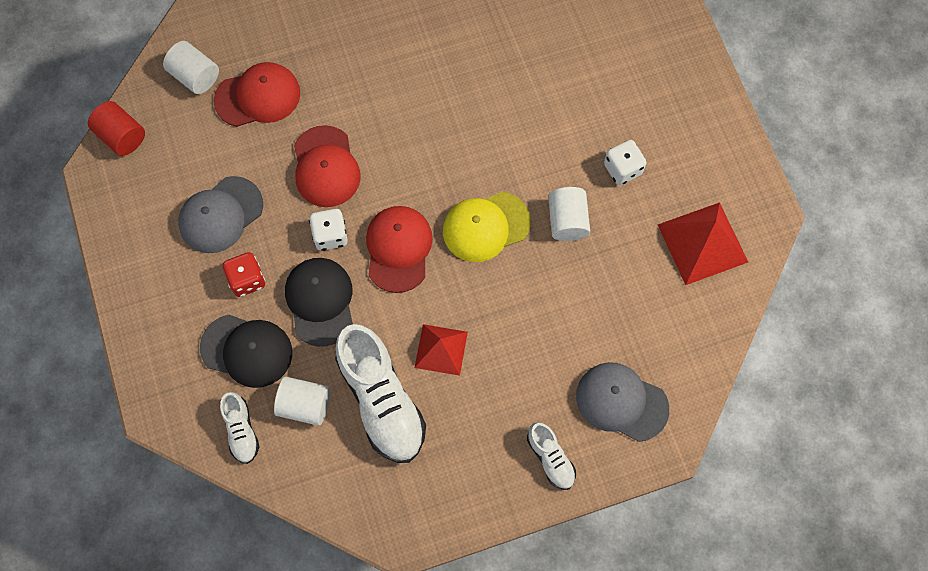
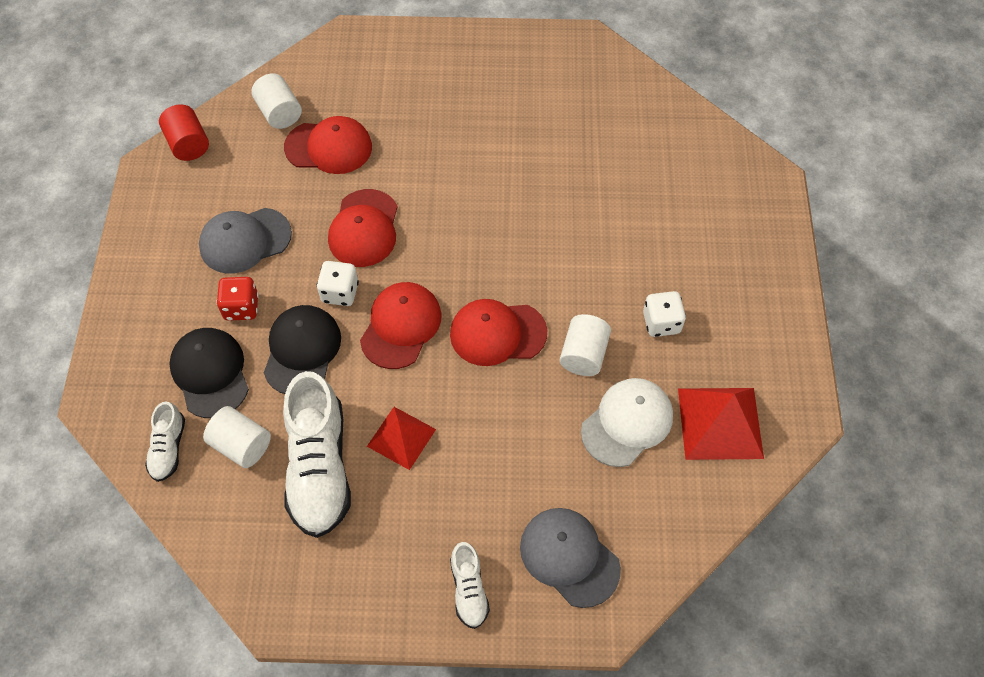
camera: 20 degrees right, 10 degrees down
black cap [200,315,292,388] -> black cap turned 150 degrees counterclockwise [169,328,249,418]
yellow cap [443,192,531,262] -> red cap [450,299,547,366]
none -> white cap [581,378,673,467]

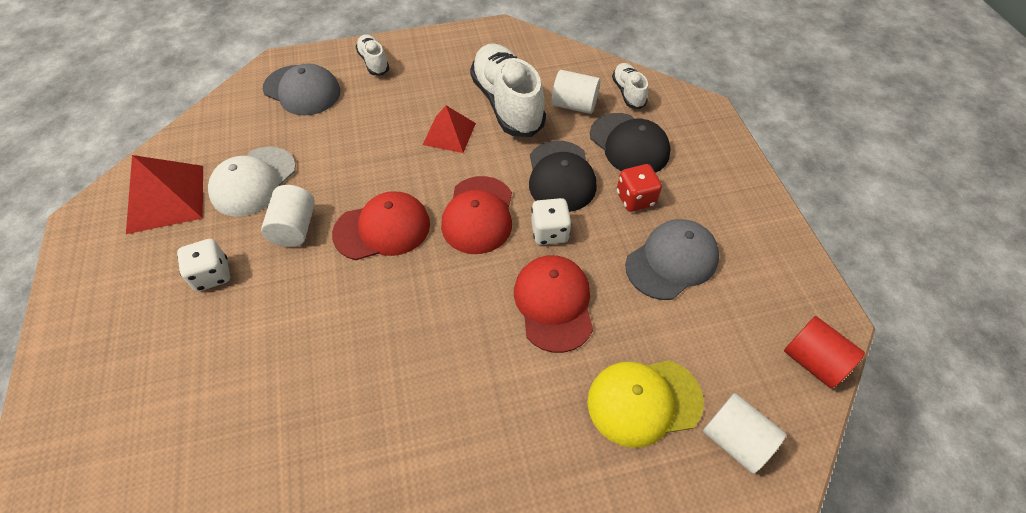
camera: 165 degrees right, 5 degrees down
red cap [284,116,372,174] -> yellow cap [587,360,704,448]

